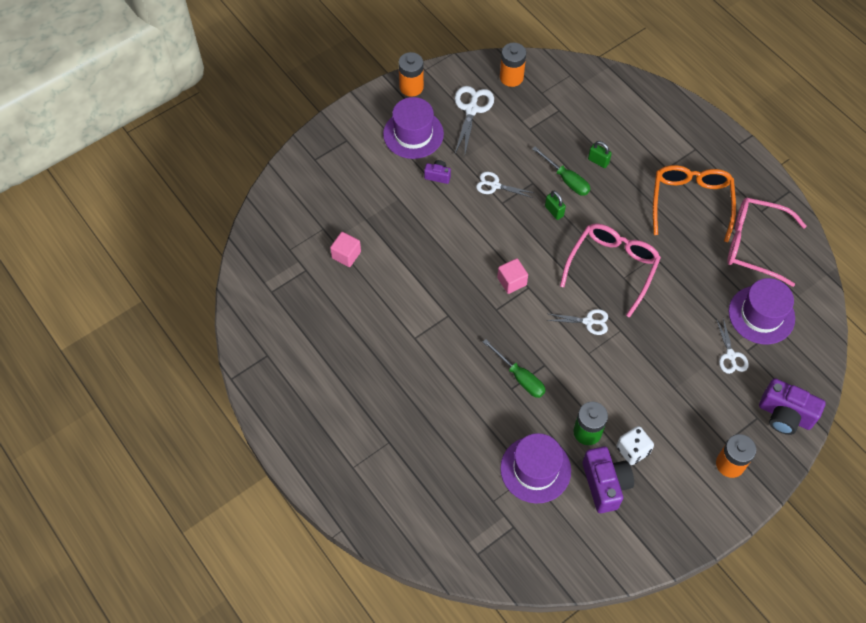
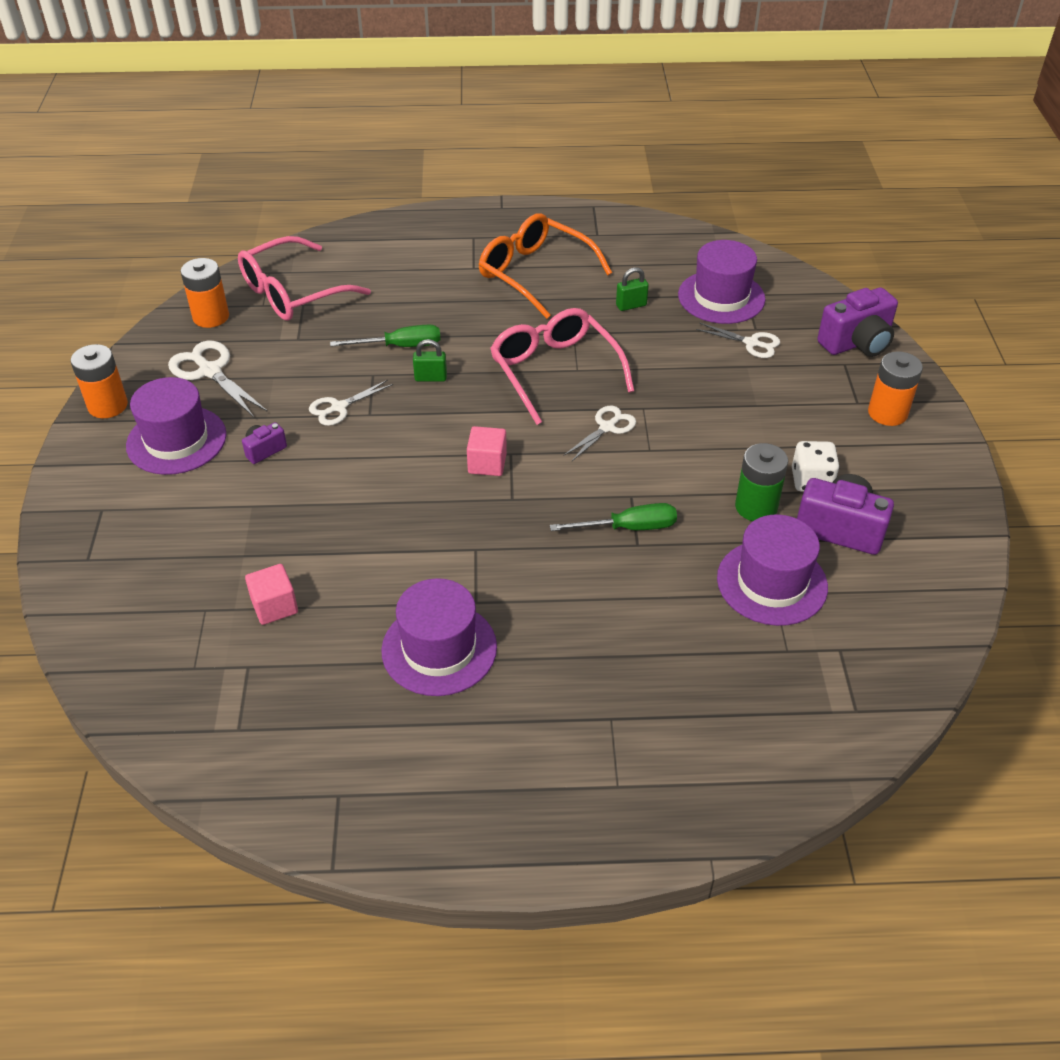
camera: 55 degrees left, 15 degrees down
green padlock [588,141,612,168] -> green padlock moved to [616,267,649,311]
pink glasses [727,197,807,287] -> pink glasses moved to [238,236,371,321]
none -> purple hat [381,578,497,696]

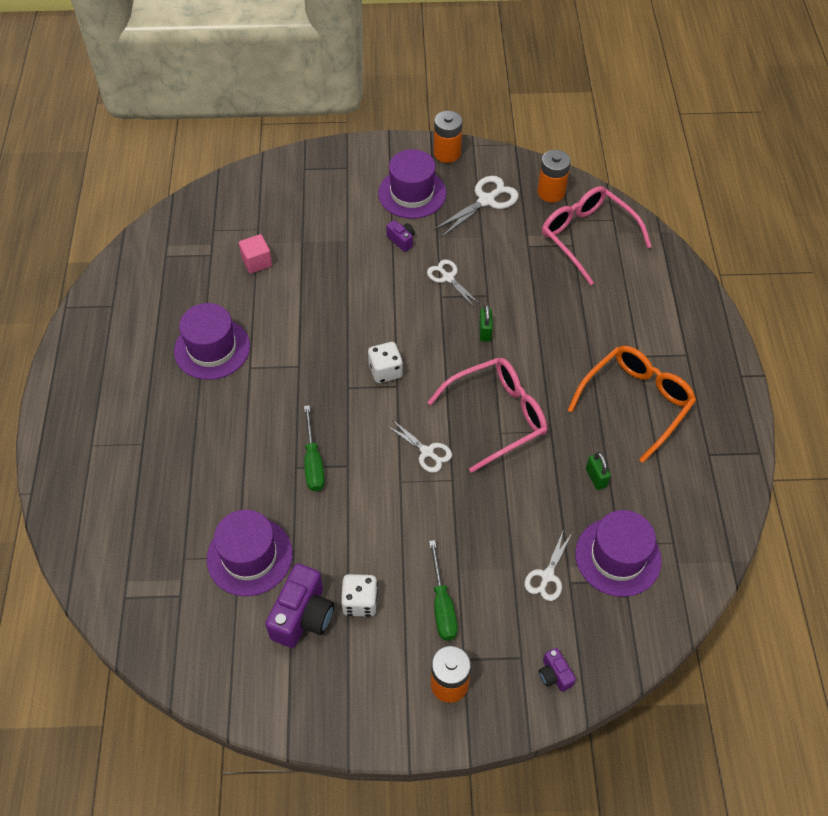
camera: 90 degrees right, 10 degrees up
green screwdriver [330,324,441,347] -> green screwdriver moved to [429,540,458,641]
pink cube [467,426,507,476] -> white dice [368,342,403,383]
green battery [735,443,788,521] -> none
purple camera [817,287,898,357] -> purple camera [539,648,576,692], size x0.51

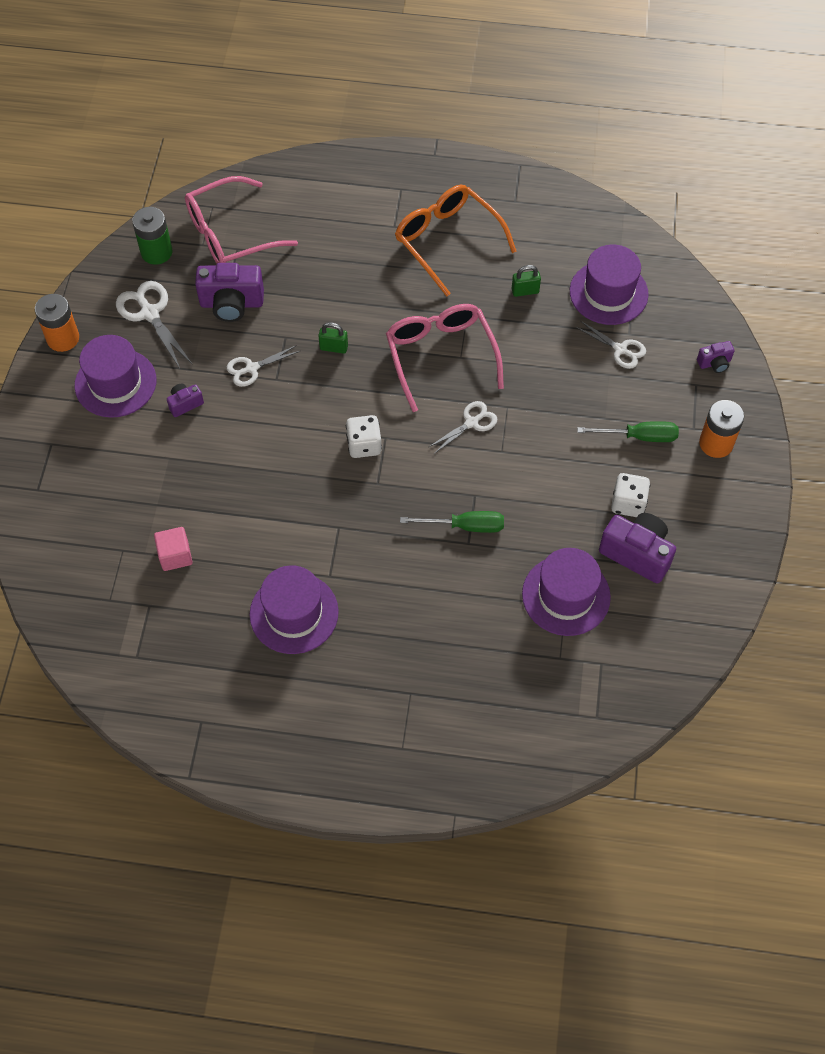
camera: 80 degrees left, 5 degrees up
orange battery [537,150,571,202] -> green battery [132,207,173,265]
none -> purple camera [195,263,264,322]

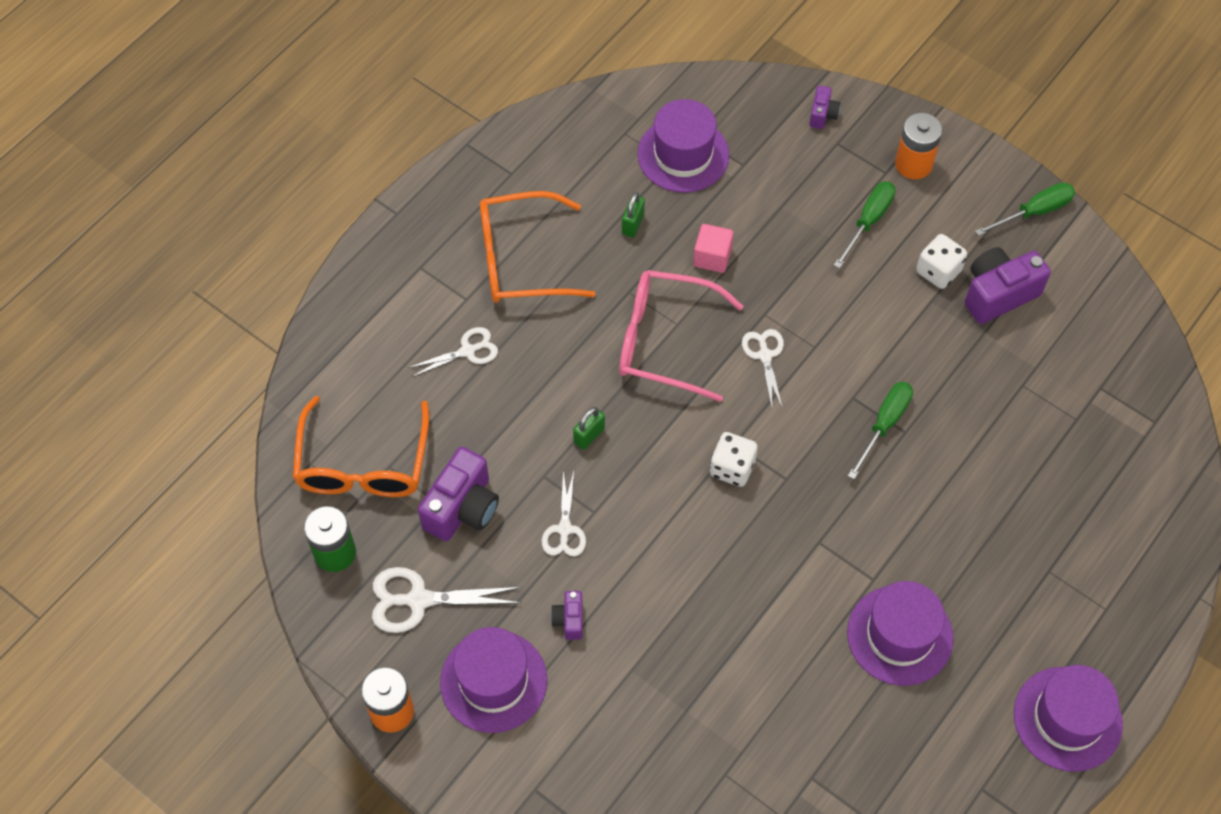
camera: 60 degrees left, 0 degrees up
pink cube [154,527,193,571] -> pink cube moved to [693,224,734,273]
pink glasses [185,176,298,264] -> orange glasses [293,396,429,497]
purple hat [522,548,611,636] -> purple hat moved to [1014,665,1123,772]
white scissors [576,321,646,369] -> white scissors moved to [408,327,498,377]
none -> green screwdriver [975,182,1075,236]

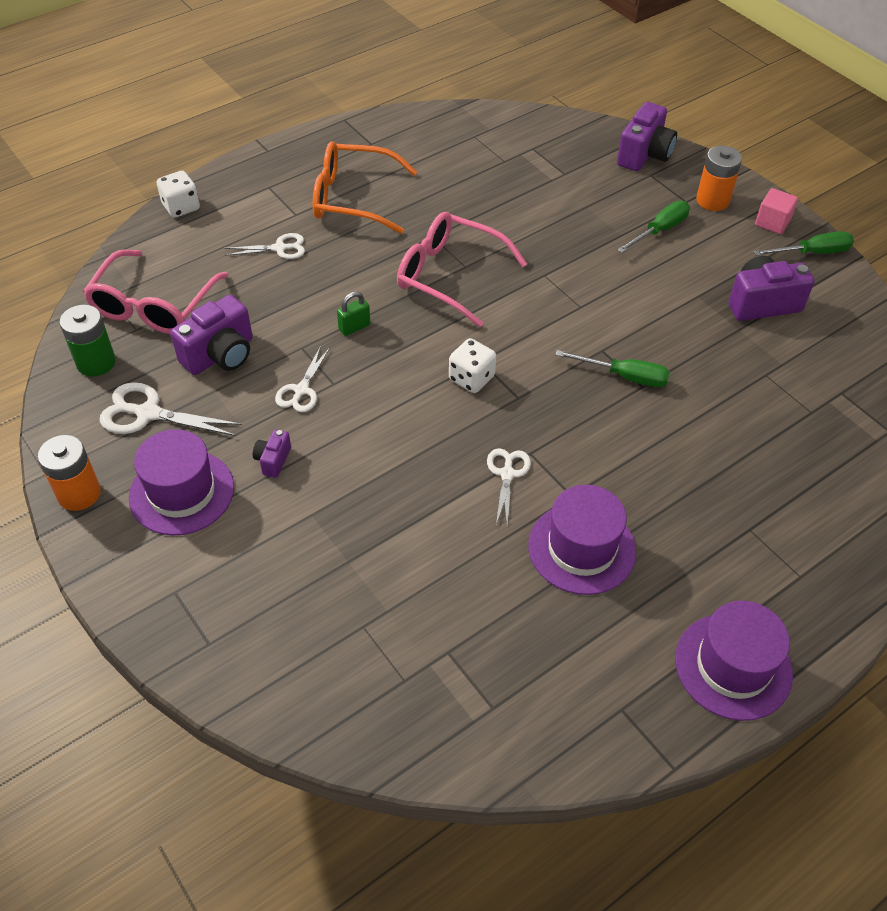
camera: 15 degrees right, 10 degrees down
orange glasses [293,396,429,497] -> pink glasses [83,250,229,334]
green padlock [622,192,645,237] -> none
purple hat [637,99,729,193] -> none
pink cube [693,224,734,273] -> pink cube moved to [755,188,798,234]
white scissors [742,329,784,409] -> white scissors moved to [487,448,531,526]
purple camera [809,86,840,129] -> purple camera [617,102,677,171], size x1.96
green screwdriver [848,382,913,479] -> green screwdriver turned 60 degrees clockwise [555,350,670,387]
white dice [916,234,967,289] -> white dice moved to [157,171,200,218]

